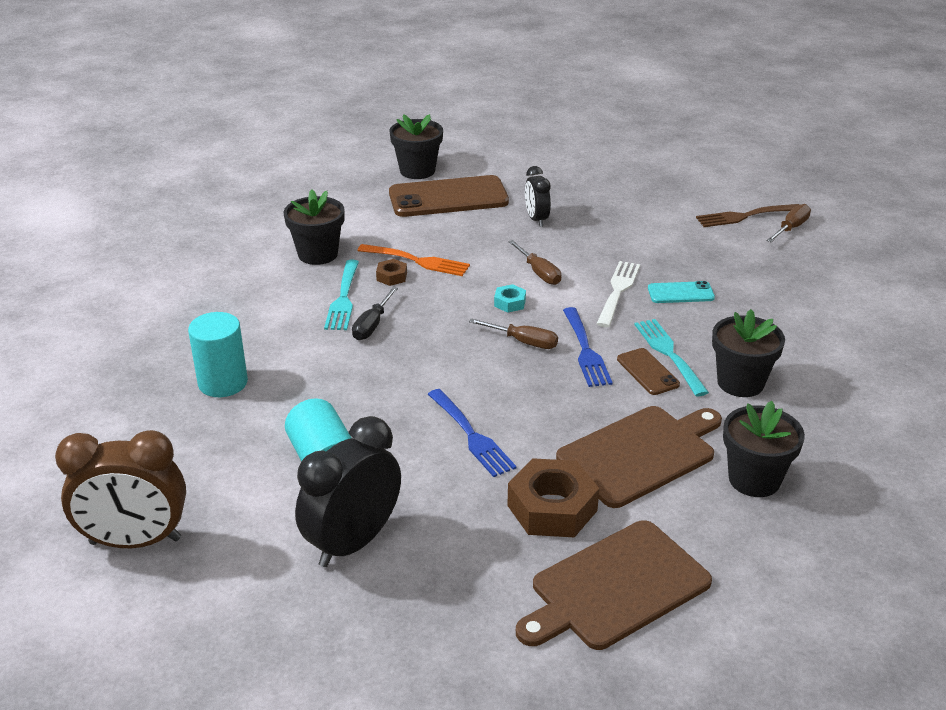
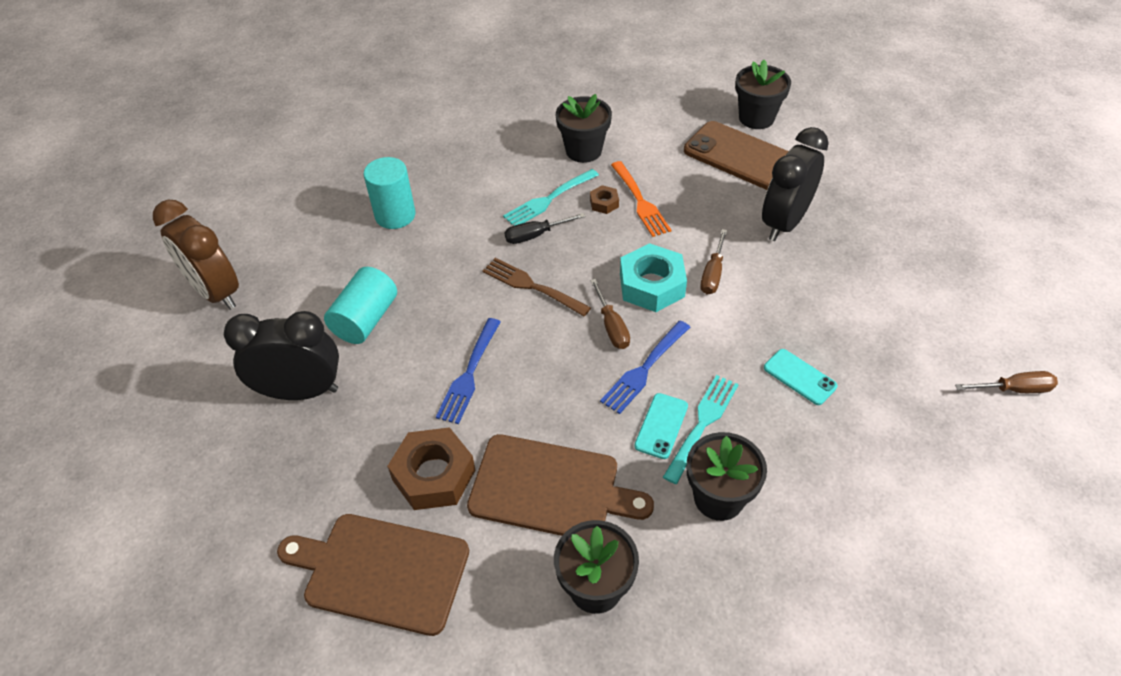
camera: 50 degrees right, 15 degrees up
turquoise nut [494,284,526,313] -> turquoise nut [620,243,687,312], size x2.10
black clock [525,166,551,227] -> black clock [762,127,829,241], size x1.80
white fork [596,261,640,327] -> none
brown phone [617,348,680,395] -> turquoise phone [634,393,688,459]
brown fork [696,204,799,227] -> brown fork moved to [482,258,591,316]

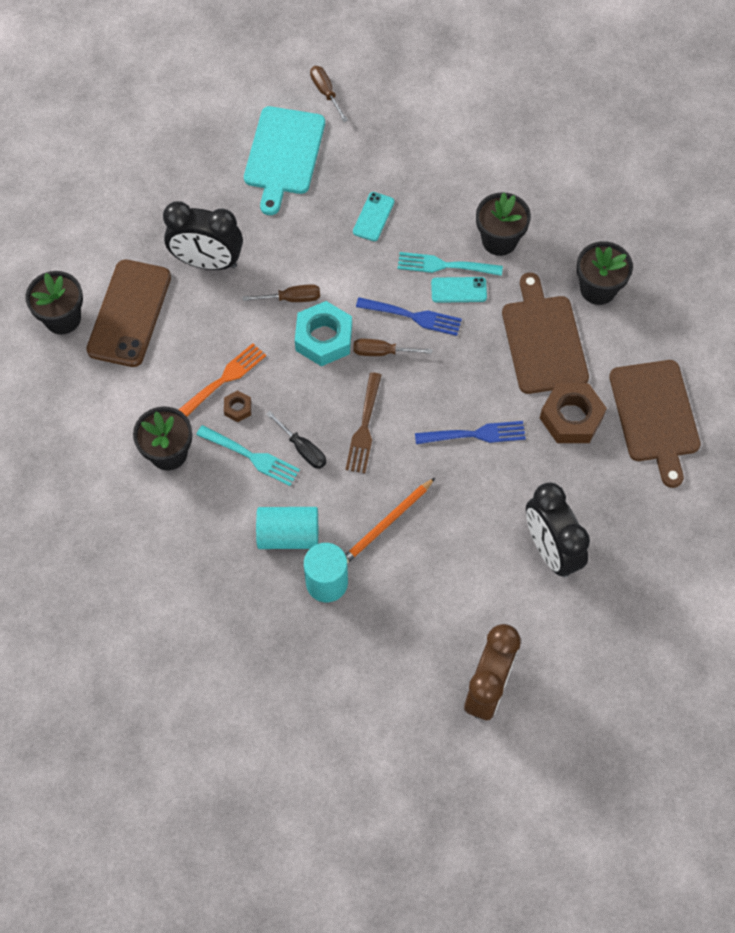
camera: 115 degrees left, 15 degrees up
turquoise cylinder [324,267,397,344] -> turquoise cylinder moved to [256,507,318,549]
brown screwdriver [590,279,630,349] -> brown screwdriver turned 135 degrees counterclockwise [353,339,432,356]
none -> turquoise cutting board [244,106,325,215]
none -> orange pencil [345,478,435,564]

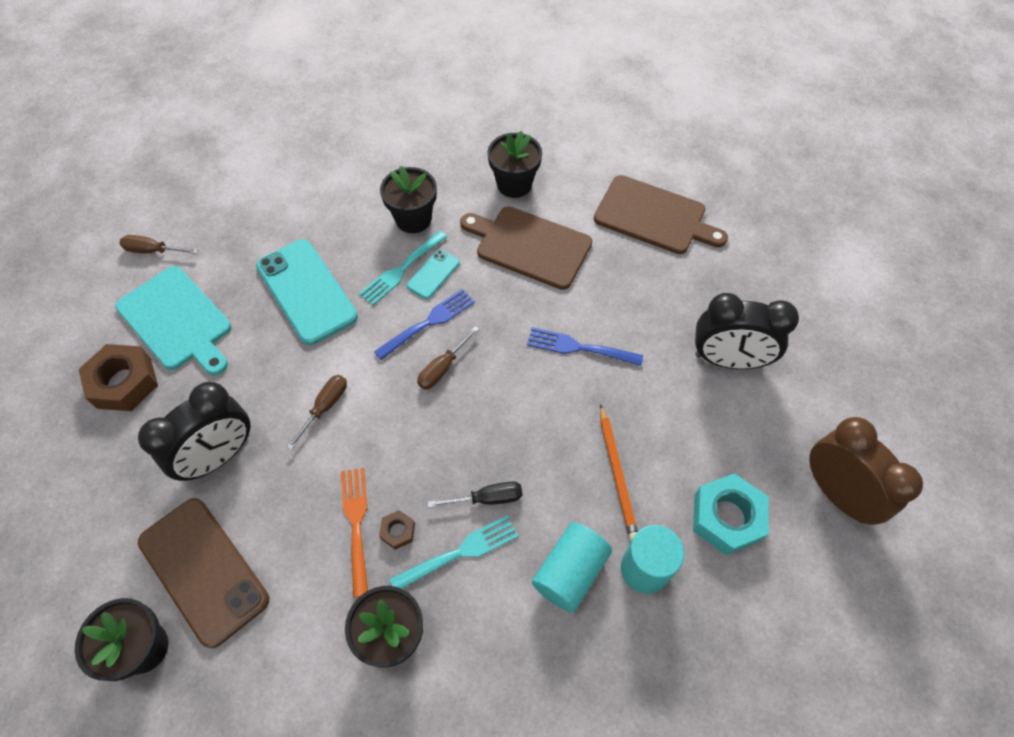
camera: 55 degrees left, 5 degrees down
turquoise nut [295,301,352,366] -> turquoise nut moved to [693,473,769,555]
brown fork [345,372,381,473] -> none
turquoise phone [353,192,395,241] -> turquoise phone [256,239,358,345], size x2.06
blue fork [415,421,526,444] -> blue fork turned 105 degrees counterclockwise [527,327,643,366]
brown nut [540,383,607,443] -> brown nut moved to [79,344,158,411]

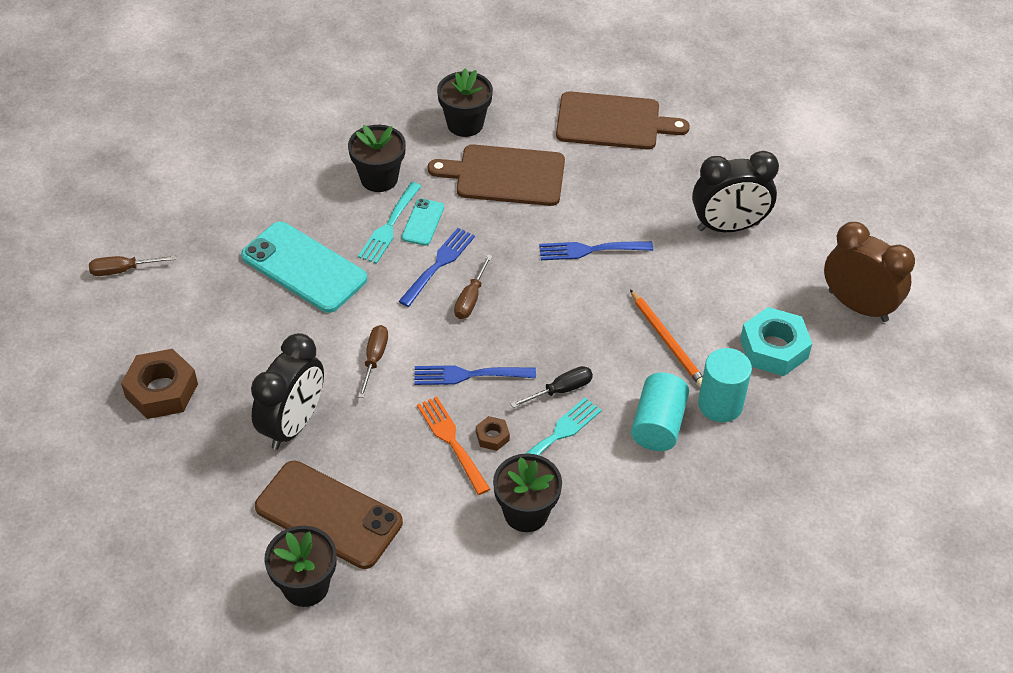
camera: 20 degrees left, 10 degrees down
turquoise cutting board [115,266,231,375] -> none
none -> blue fork [414,365,536,385]

